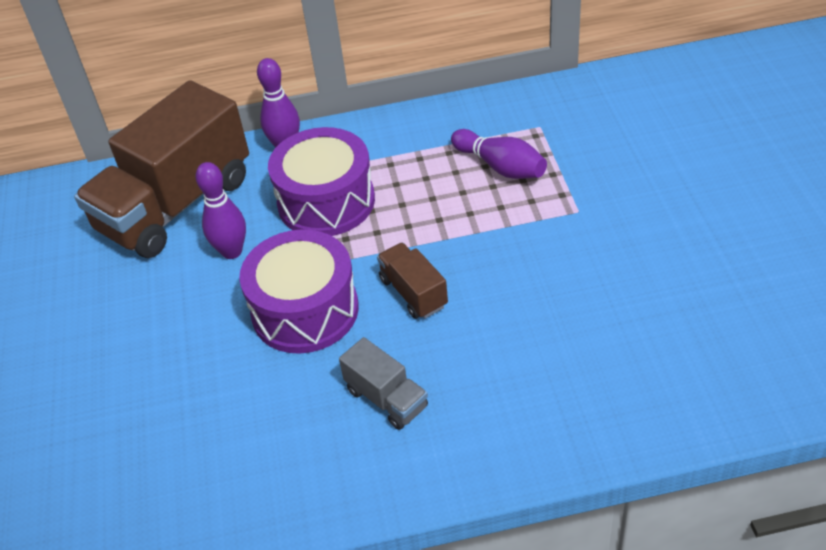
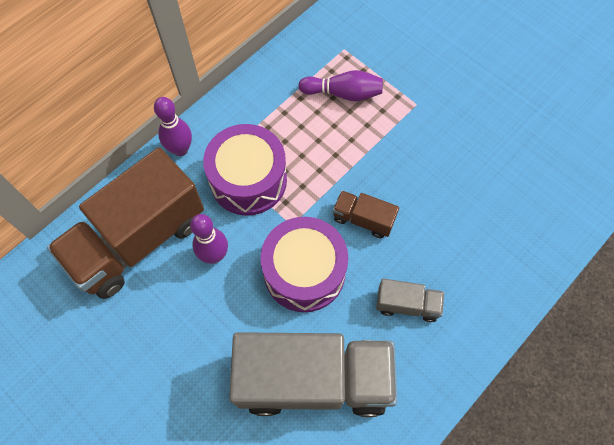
camera: 40 degrees left, 20 degrees up
brown truck [74,80,249,258] -> brown truck turned 45 degrees clockwise [47,147,204,299]
none -> grey truck [229,332,397,417]

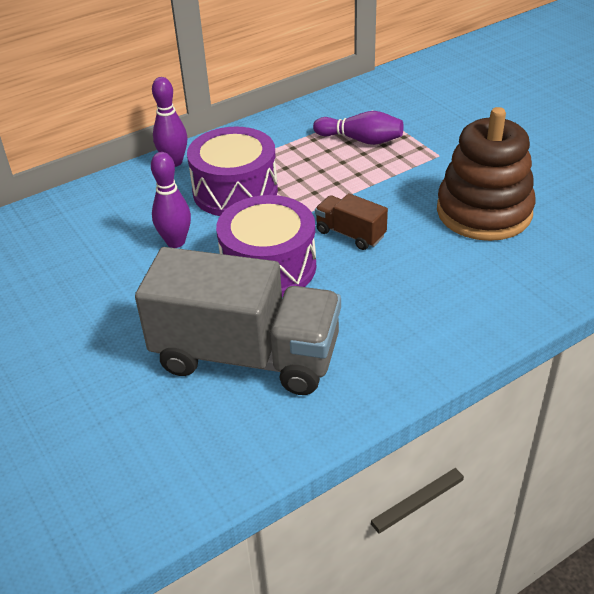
camera: 15 degrees right, 25 degrees down
brown truck [47,147,204,299] -> none
grey truck [376,279,445,322] -> none
none -> brown stacking toy [437,107,536,241]

